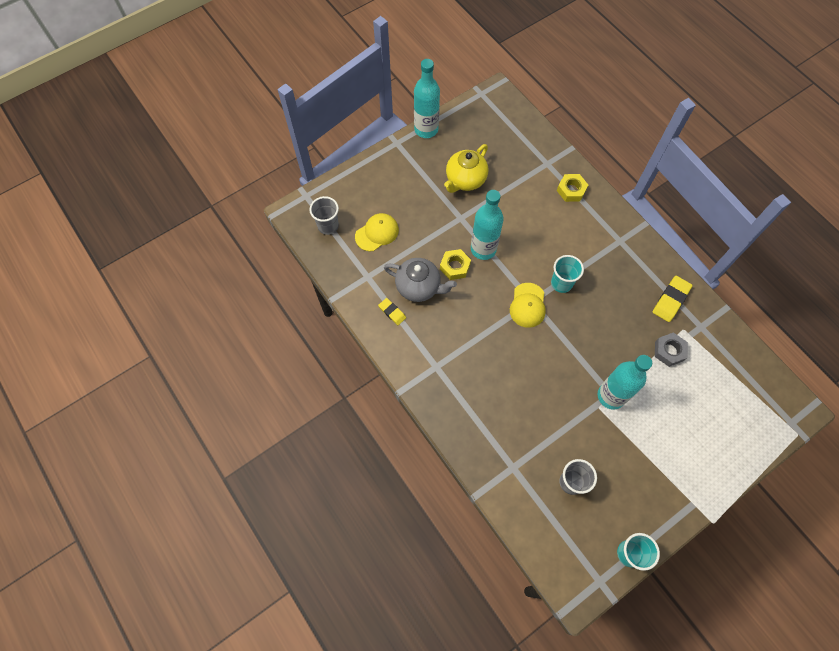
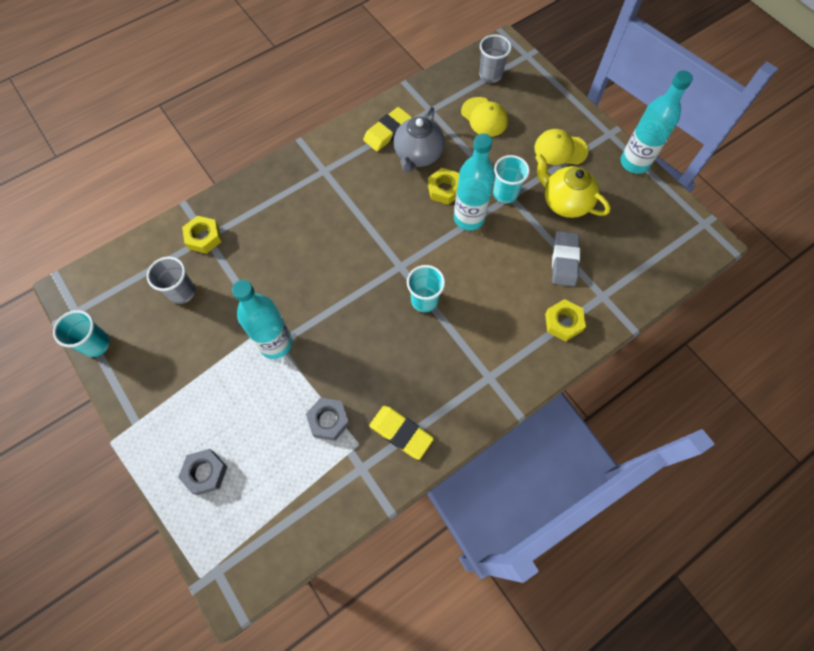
camera: 90 degrees right, 0 degrees up
yellow eraser [378,298,406,325] -> yellow eraser [363,107,412,151], size x1.62
yellow cap [510,283,546,328] -> yellow cap moved to [534,129,589,165]
none -> grey nut [178,449,227,495]
none -> yellow nut [182,216,222,254]
none -> turquoise cup [493,155,530,203]
none -> grey eraser [552,231,580,286]

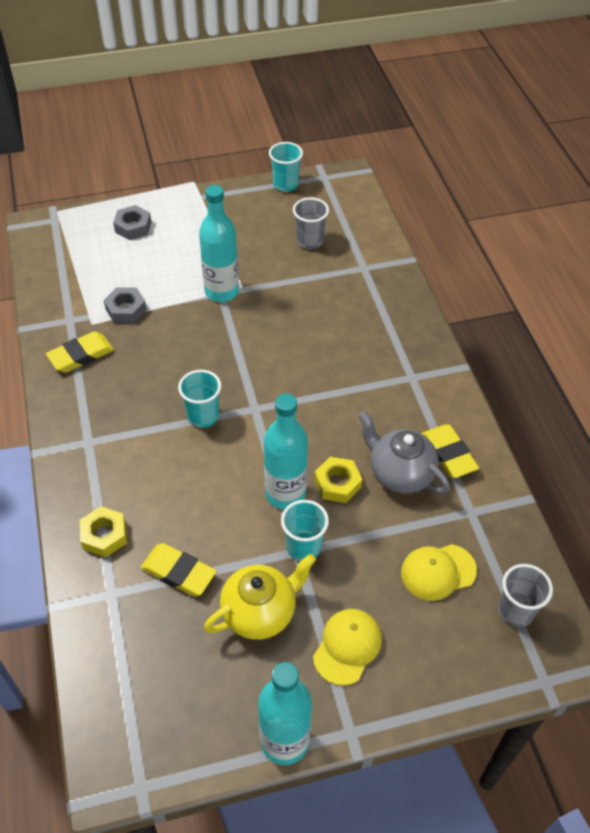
camera: 110 degrees right, 15 degrees down
yellow nut [182,216,222,254] -> none
grey eraser [552,231,580,286] -> yellow eraser [140,543,217,596]

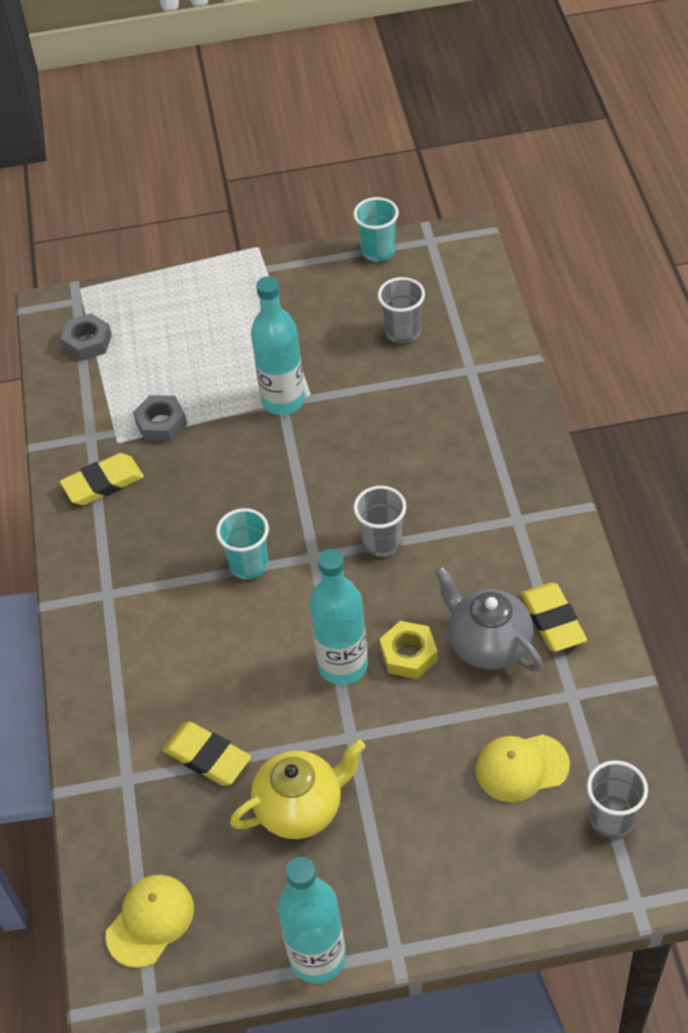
camera: 10 degrees right, 0 degrees up
yellow nut [80,506,127,557] -> none
grey nut [113,205,151,240] -> grey nut moved to [61,313,112,361]
turquoise cup [281,500,329,561] -> none
yellow cap [313,609,382,686] -> yellow cap moved to [105,875,194,968]
none -> grey cup [354,486,406,557]

